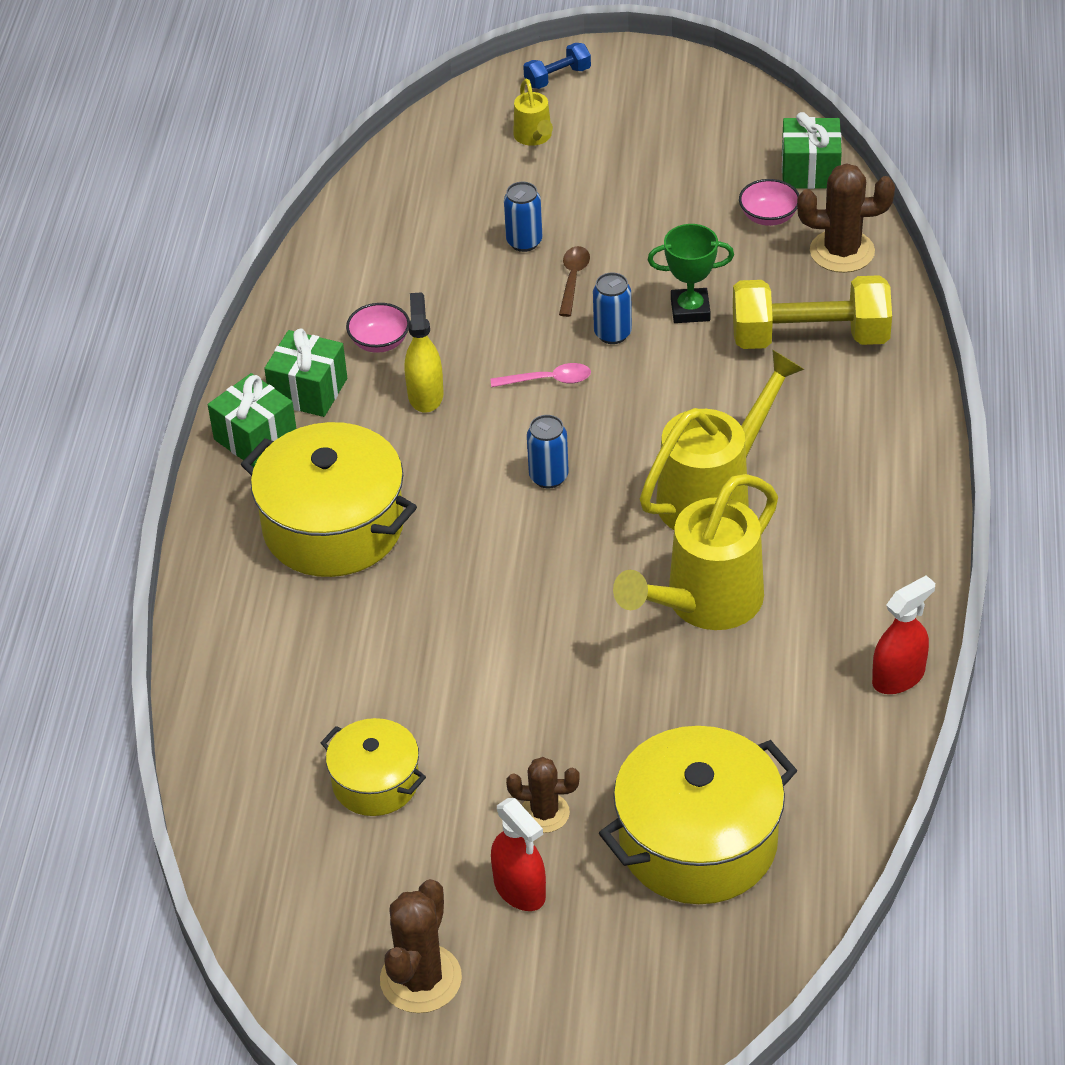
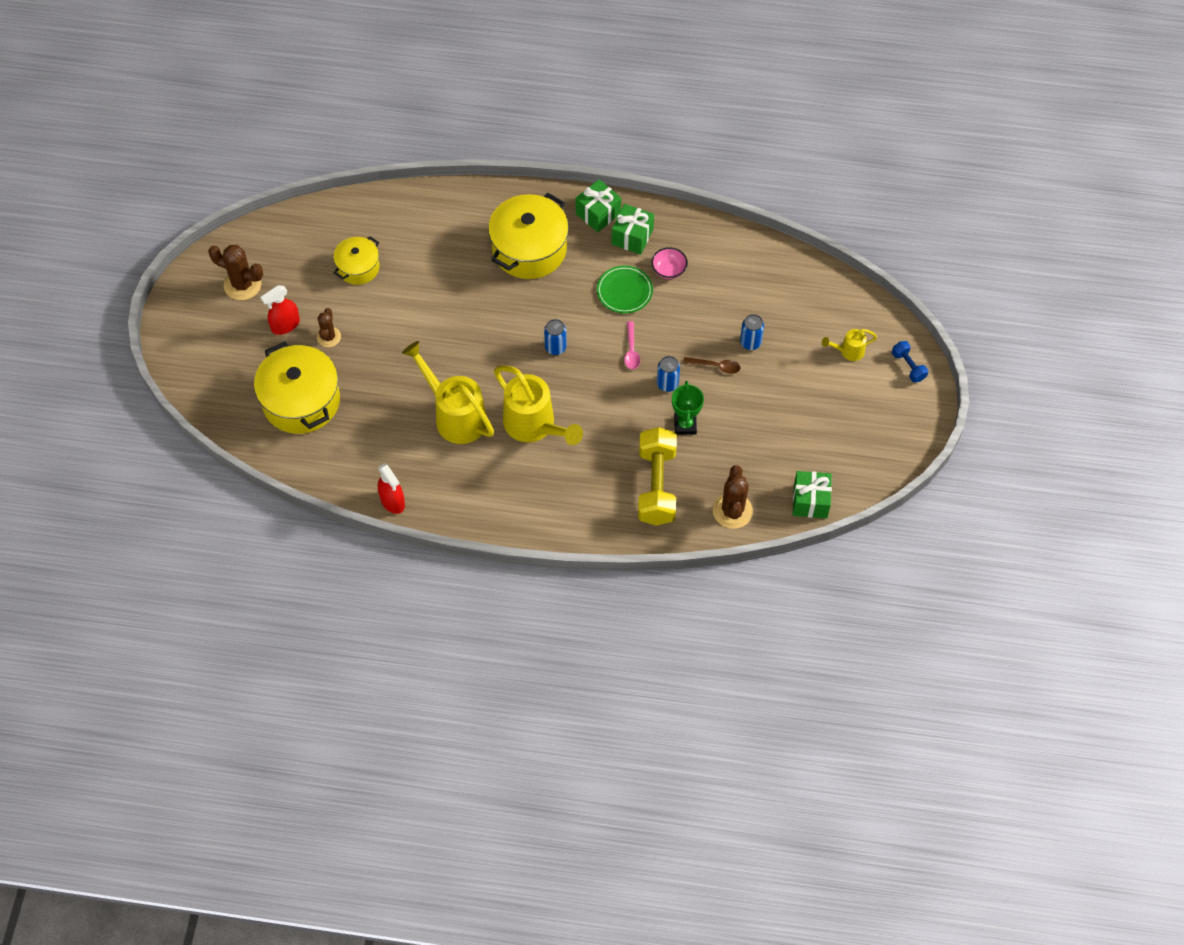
camera: 90 degrees right, 15 degrees up
yellow spray bottle [405,292,443,413] -> green plate [597,265,653,313]
pink bowl [739,179,799,226] -> none

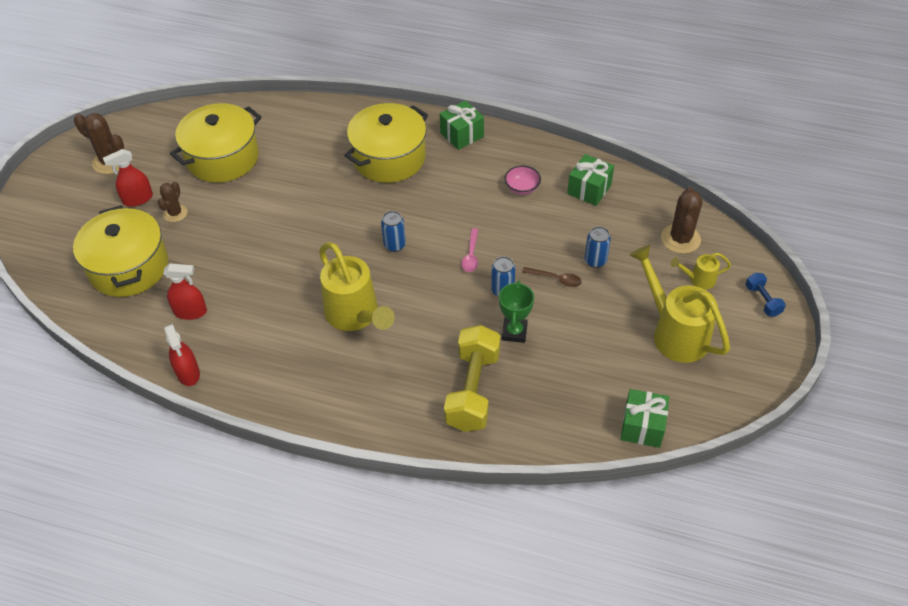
camera: 10 degrees right, 10 degrees down
yellow pot [333,236,380,285] -> yellow pot [170,103,262,183], size x1.77
yellow watering can [402,341,494,444] -> yellow watering can moved to [630,245,730,363]
green plate [597,265,653,313] -> none
green gift [612,204,654,255] -> green gift moved to [567,154,614,206]
brown cactus [713,465,753,529] -> brown cactus moved to [661,188,703,254]
none -> red spray bottle [163,263,207,320]

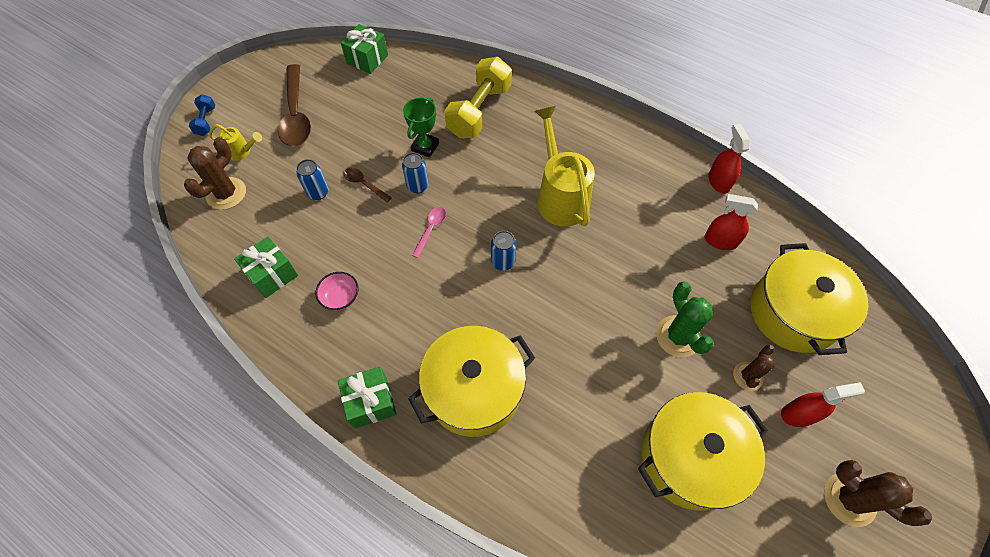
camera: 165 degrees left, 10 degrees up
yellow watering can [630,245,730,363] -> brown spoon [278,64,311,146]
none -> green cactus [656,281,714,357]

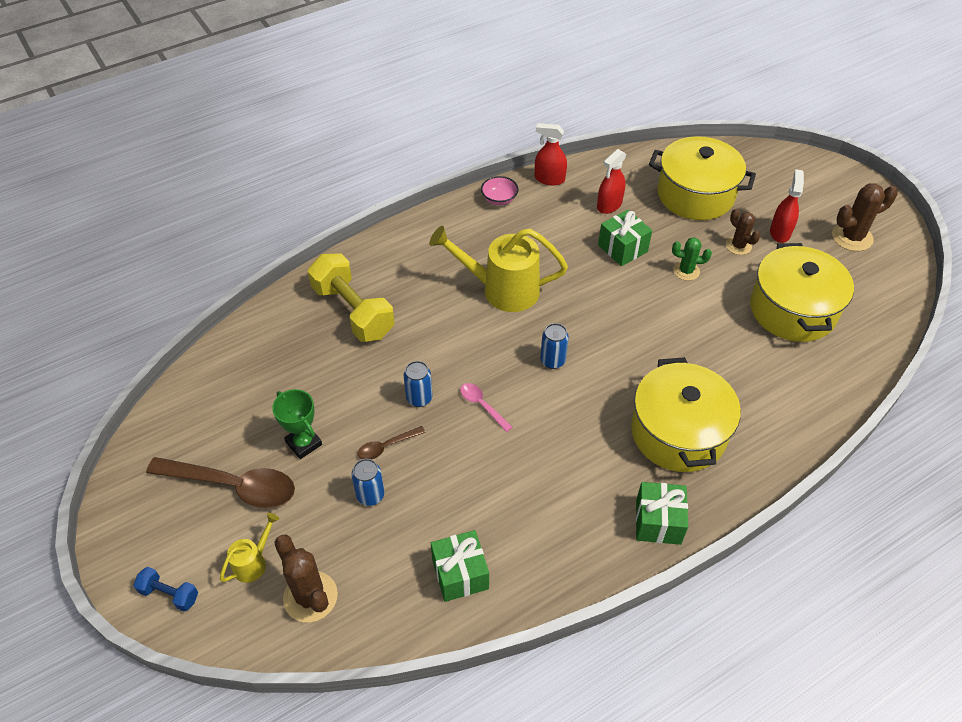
camera: 65 degrees left, 10 degrees down
pink bowl [315,272,359,310] -> pink bowl moved to [481,176,519,205]
green gift [341,24,388,74] -> green gift moved to [598,210,652,266]
green trophy [403,97,439,158] -> green trophy moved to [272,389,322,459]
green cactus [656,281,714,357] -> green cactus [672,237,712,281], size x0.64

